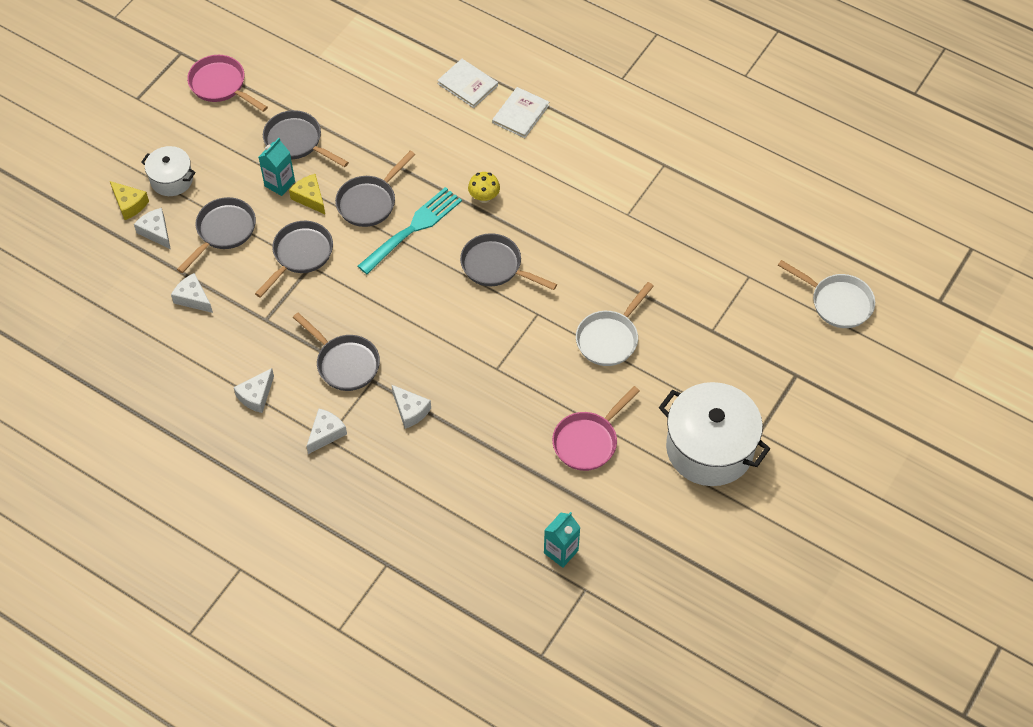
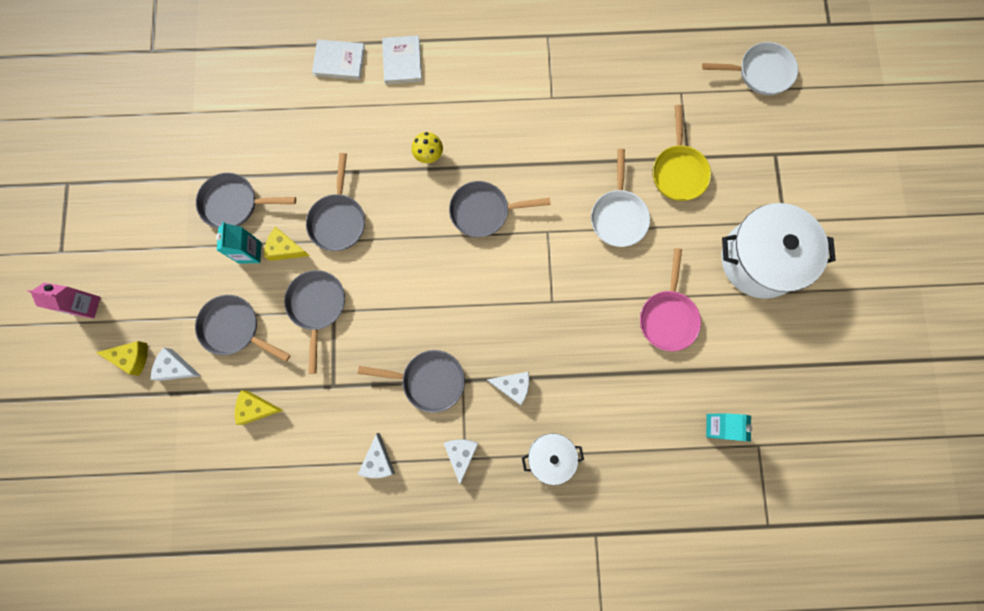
camera: 35 degrees left, 20 degrees up
white pot [141,146,196,196] -> white pot moved to [522,433,584,485]
white cheese [171,273,213,313] -> yellow cheese [235,390,284,425]
grey pan [177,197,256,273] -> grey pan turned 60 degrees counterclockwise [195,295,291,362]
pink pan [187,55,268,112] -> none
turquoise fork [358,187,462,274] -> none
none -> pink carton [27,283,101,319]
none -> yellow pan [653,105,711,201]

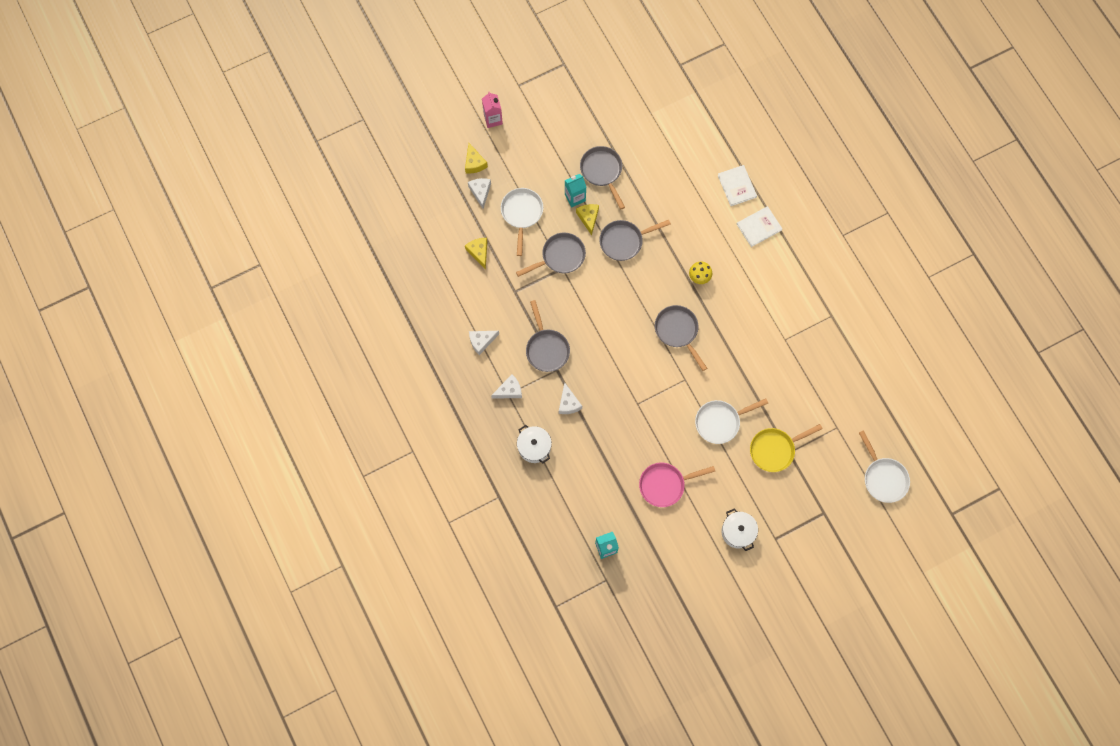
camera: 65 degrees right, 5 degrees down
grey pan [195,295,291,362] -> white pan [501,188,543,256]
white pot [721,203,836,299] -> white pot [721,508,758,551], size x0.53

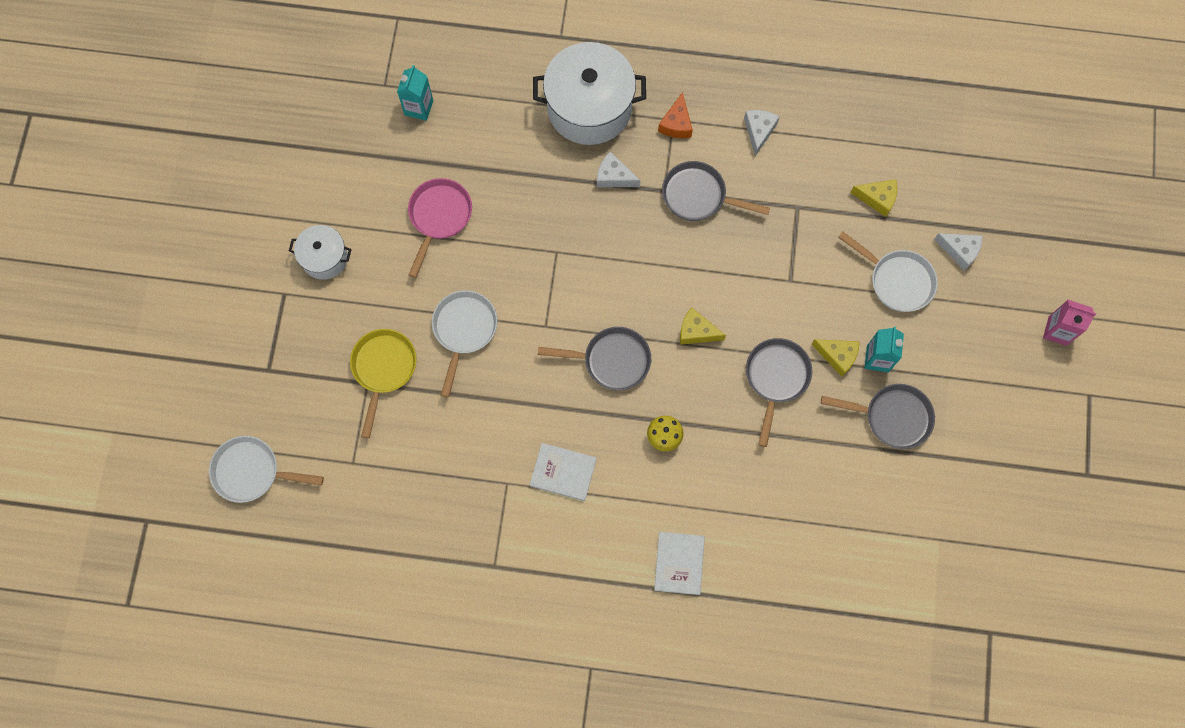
camera: 125 degrees right, 0 degrees up
yellow cheese [465,143,488,173] -> yellow cheese moved to [680,307,726,345]
white cheese [491,374,522,398] -> orange cheese [658,92,693,138]
grey pan [516,233,586,277] -> none
white pot [517,425,552,463] -> white pot [533,42,646,145], size x1.87
white book [718,165,757,206] -> white book moved to [530,443,597,501]

